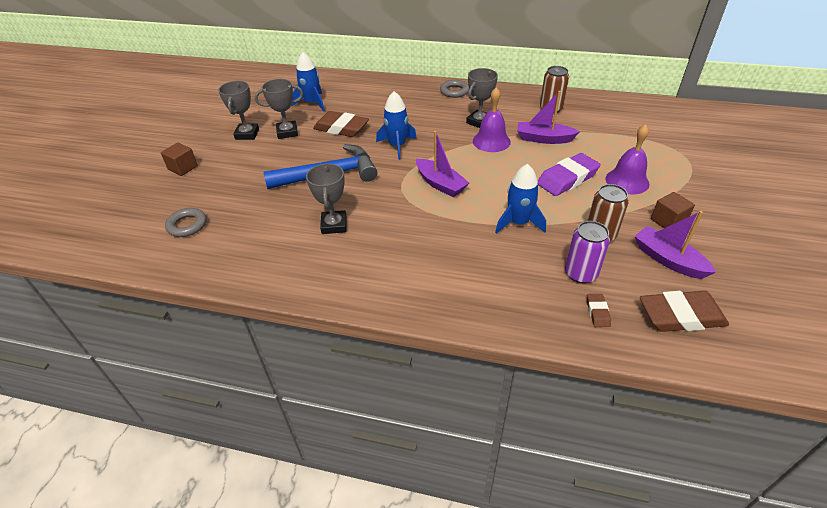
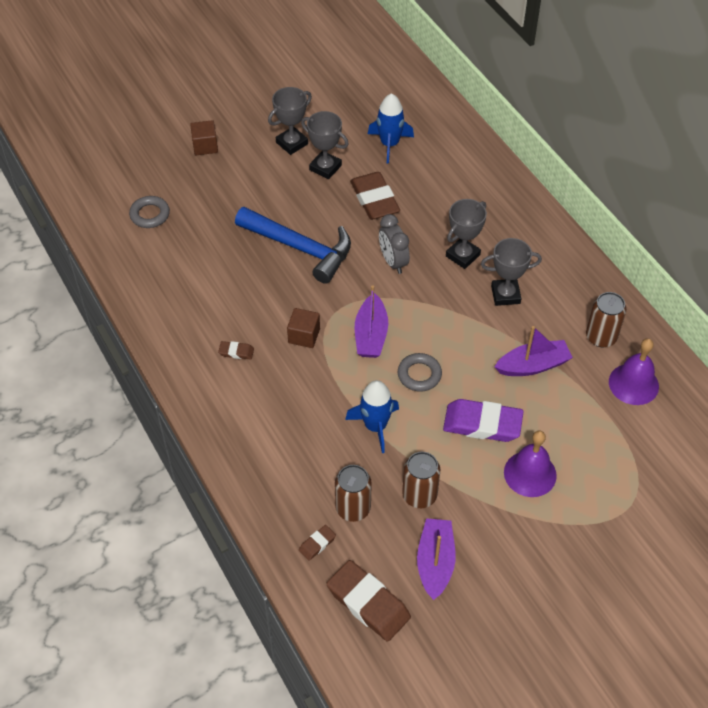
camera: 45 degrees right, 10 degrees up
grey trophy [306,163,347,234] -> grey trophy moved to [446,199,487,269]
blue rocket [376,91,417,160] -> grey clock [379,214,410,274]
grey ring [440,80,469,98] -> grey ring moved to [398,353,442,392]
purple bell [473,87,511,152] -> purple bell moved to [609,339,659,405]
purple boat [517,91,580,144] -> purple boat turned 105 degrees clockwise [495,326,573,376]
purple can [565,221,610,284] -> brown can [335,465,372,522]
brown cube [651,192,695,228] -> brown cube moved to [287,308,320,348]
none -> brown eraser [218,341,254,360]

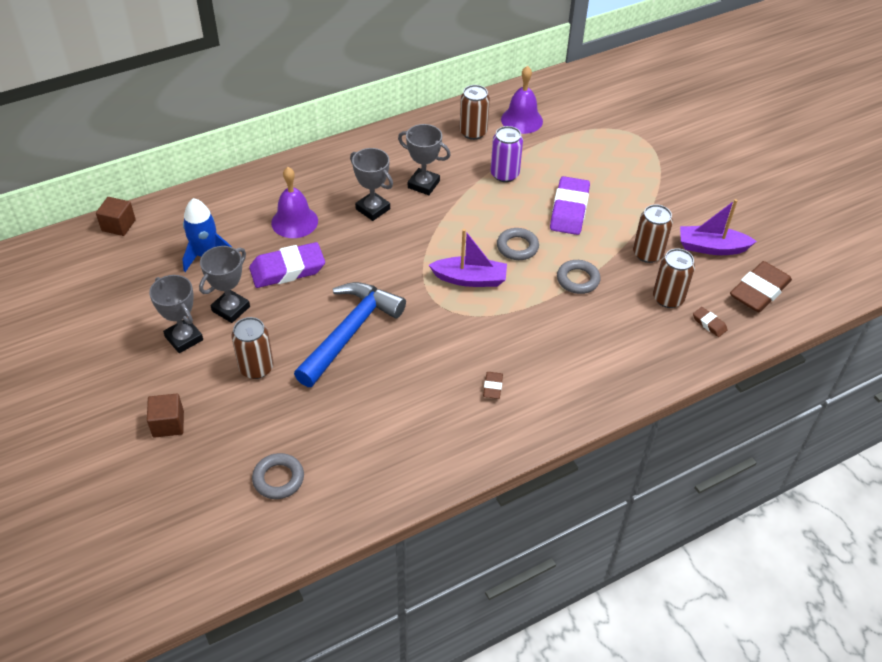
camera: 90 degrees left, 5 degrees down
brown cube [287,308,320,348] -> brown cube moved to [96,197,136,236]
blue rocket [345,380,399,453] -> grey ring [557,260,601,294]
brown eraser [350,172,400,220] -> purple eraser [249,242,325,288]
grey clock [379,214,410,274] -> none
grey trophy [481,238,542,306] -> grey trophy turned 60 degrees counterclockwise [398,124,451,195]
purple boat [495,326,573,376] -> purple can [491,126,523,182]
purple bell [504,430,557,497] -> purple bell moved to [271,167,318,238]
none -> brown can [231,317,273,379]

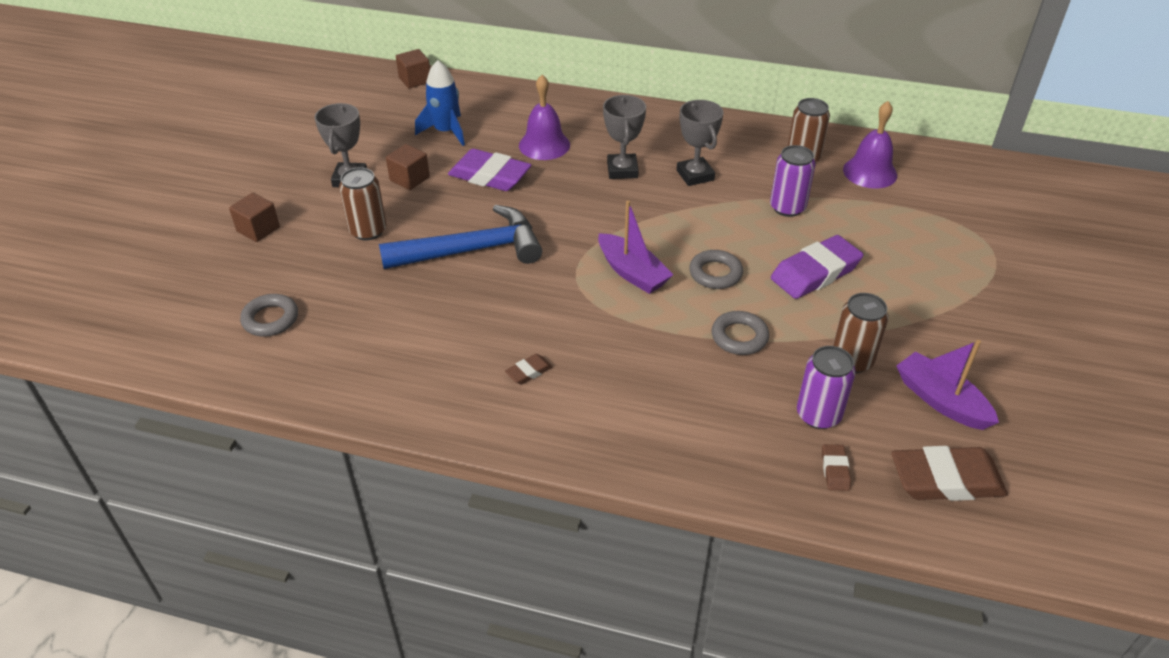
camera: 45 degrees right, 5 degrees down
grey trophy [199,246,250,323] -> brown cube [386,144,430,190]
brown can [653,249,695,308] -> purple can [797,346,856,429]

